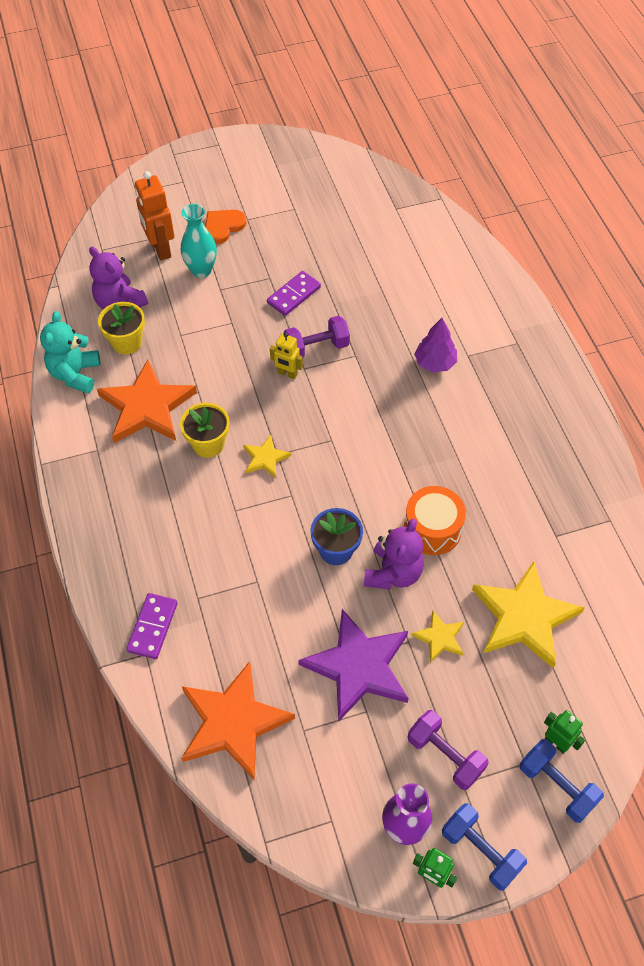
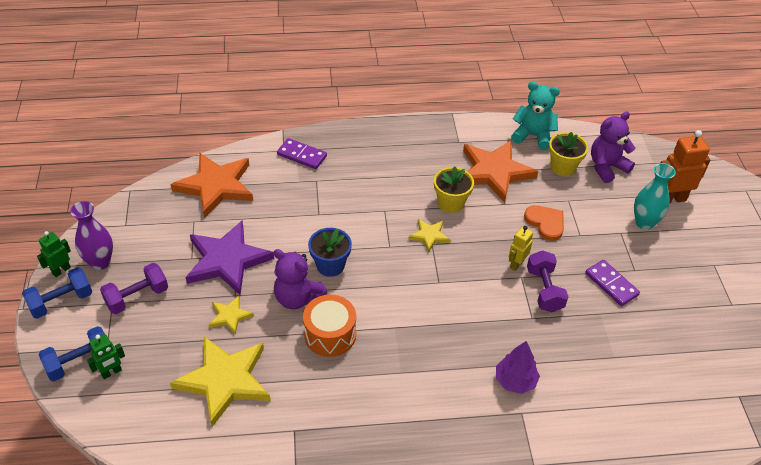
camera: 100 degrees right, 10 degrees down
orange heart [205,210,247,244] -> orange heart moved to [524,205,564,241]

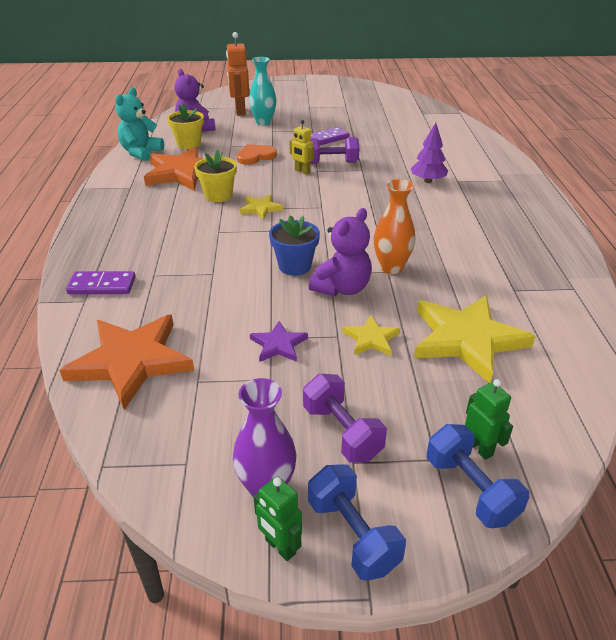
camera: 85 degrees left, 10 degrees down
purple star [185,221,274,295] -> purple star [250,321,308,362], size x0.48
purple domino [277,138,327,169] -> purple domino turned 60 degrees clockwise [66,271,136,294]
orange drum [303,295,356,357] -> orange vase [374,179,415,274]

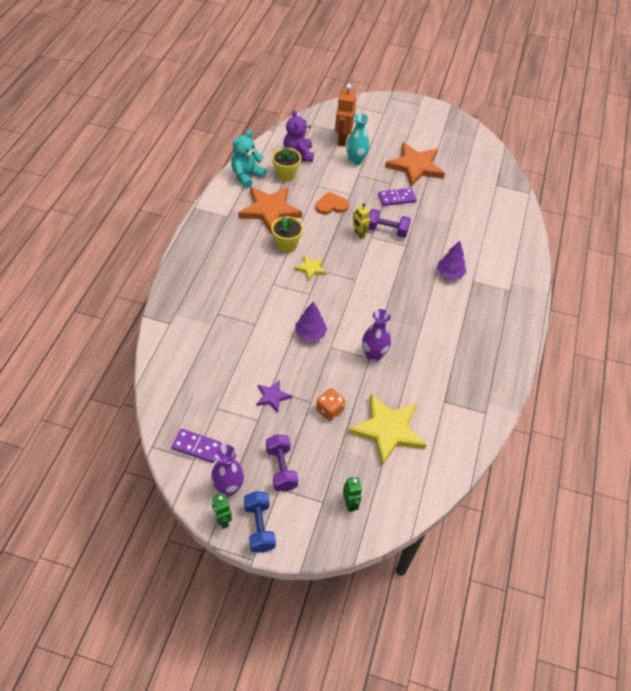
camera: 15 degrees right, 15 degrees up
orange star [59,315,194,410] -> orange star moved to [385,142,445,187]
purple domino [66,271,136,294] -> purple domino moved to [172,429,222,463]
blue flower pot [269,215,320,276] -> purple tree [295,302,327,341]
purple teddy bear [309,208,372,296] -> none
yellow star [343,315,400,356] -> orange dice [316,388,345,421]
orange vase [374,179,415,274] -> purple vase [362,309,391,362]
blue dumbbell [426,424,529,528] -> none

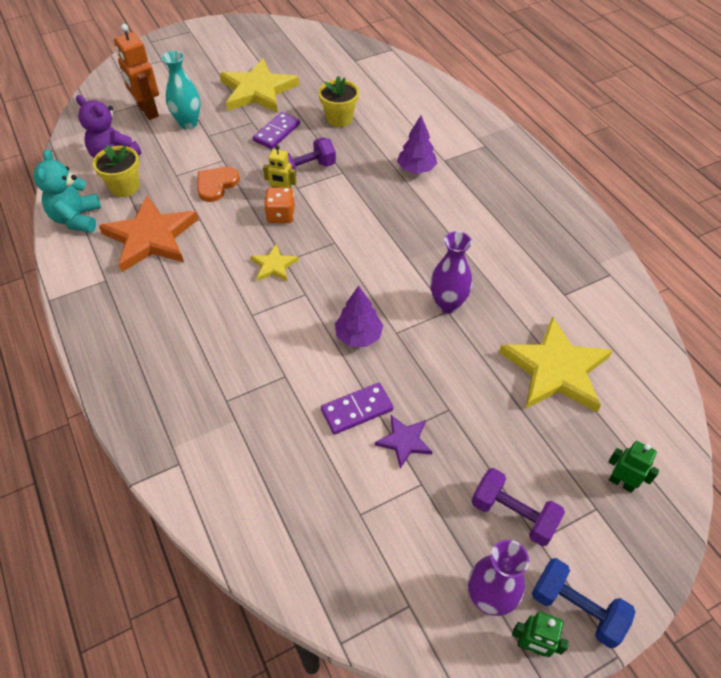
camera: 40 degrees left, 0 degrees up
purple domino [172,429,222,463] -> purple domino moved to [321,383,394,434]
yellow flower pot [271,216,303,253] -> yellow flower pot moved to [318,76,359,127]
orange dice [316,388,345,421] -> orange dice moved to [264,188,295,223]
orange star [385,142,445,187] -> yellow star [220,59,299,113]

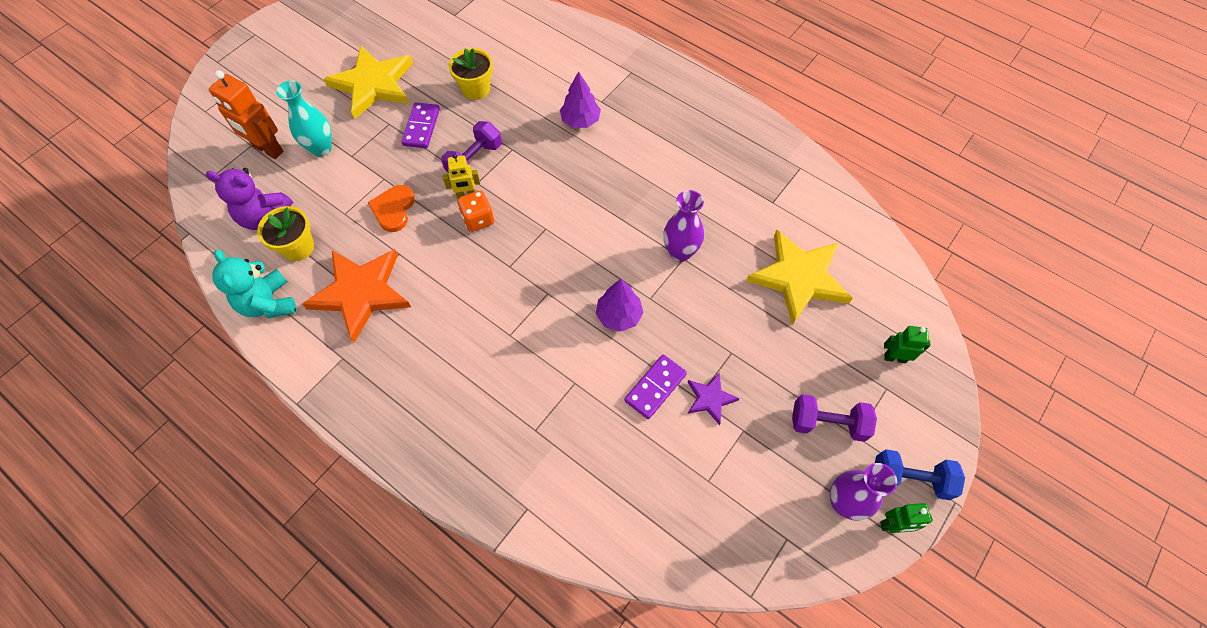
camera: 25 degrees left, 10 degrees up
yellow star [251,244,299,281] -> none

